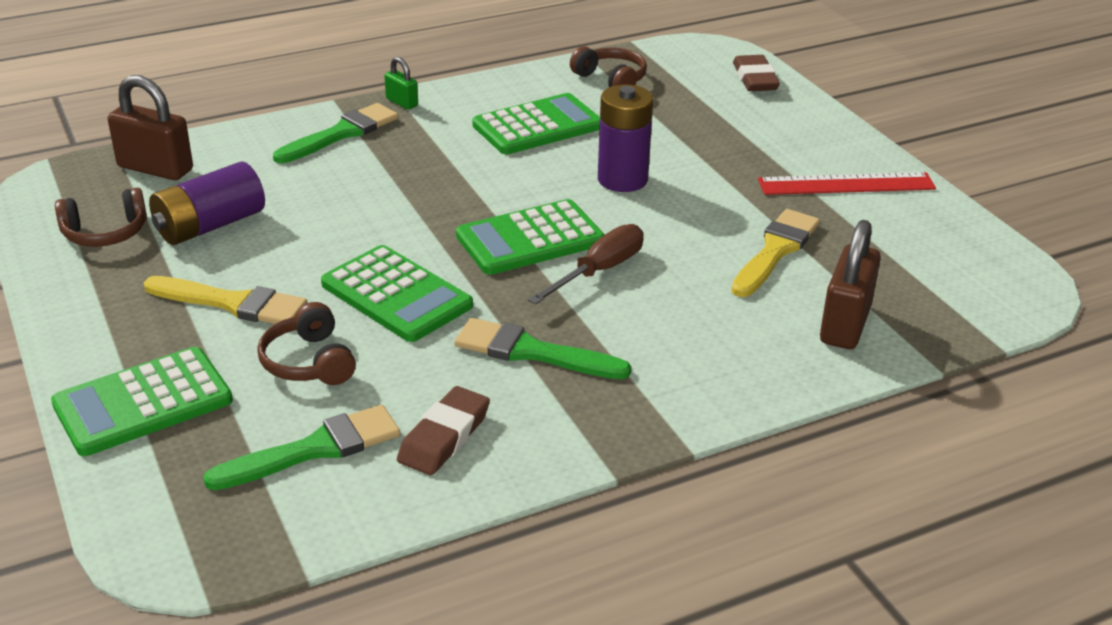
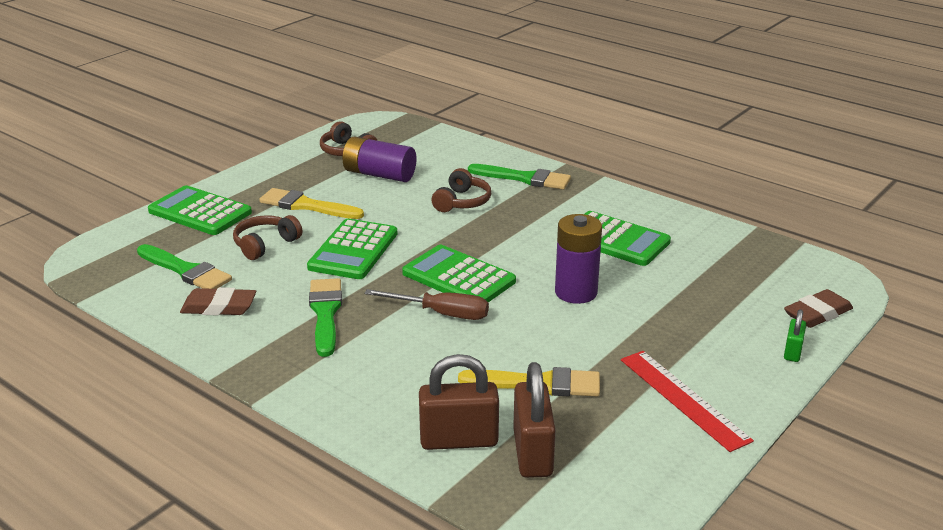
camera: 65 degrees right, 5 degrees down
brown padlock [108,75,193,180] -> brown padlock moved to [513,362,556,478]
yellow brush [144,276,308,324] -> yellow brush turned 120 degrees clockwise [259,188,364,219]
green padlock [384,57,418,110] -> green padlock moved to [784,309,806,362]
brown headphones [570,46,647,87] -> brown headphones moved to [431,168,491,212]

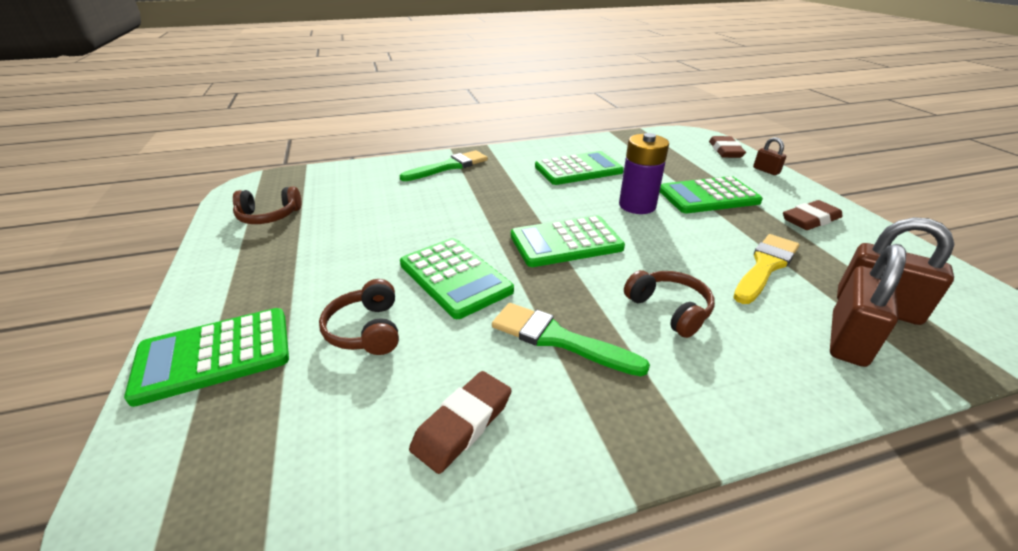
camera: 55 degrees left, 5 degrees up
green brush [137,244,232,289] -> none
yellow brush [259,188,364,219] -> none
purple battery [342,136,416,182] -> none
brown screwdriver [364,289,489,320] -> none
brown headphones [431,168,491,212] -> brown headphones moved to [624,270,715,338]
red ruler [621,351,754,452] -> brown eraser [783,200,843,230]
green padlock [784,309,806,362] -> brown padlock [753,137,786,175]
none -> green calculator [660,176,763,213]

